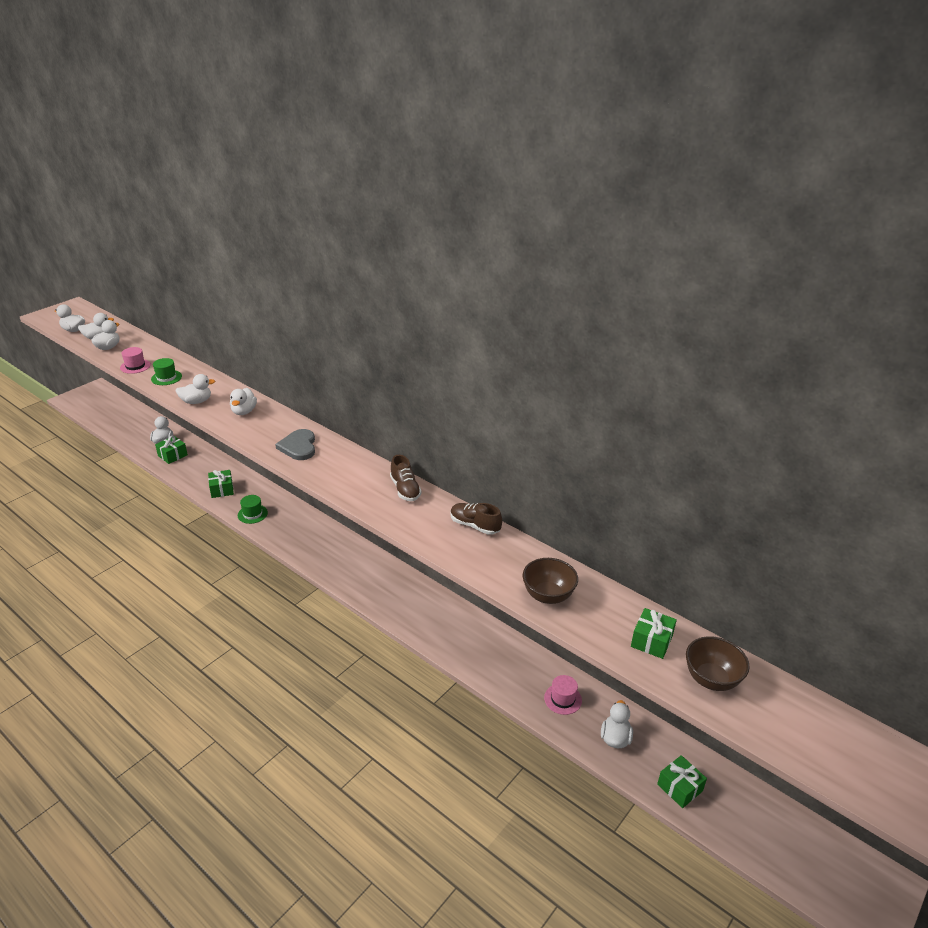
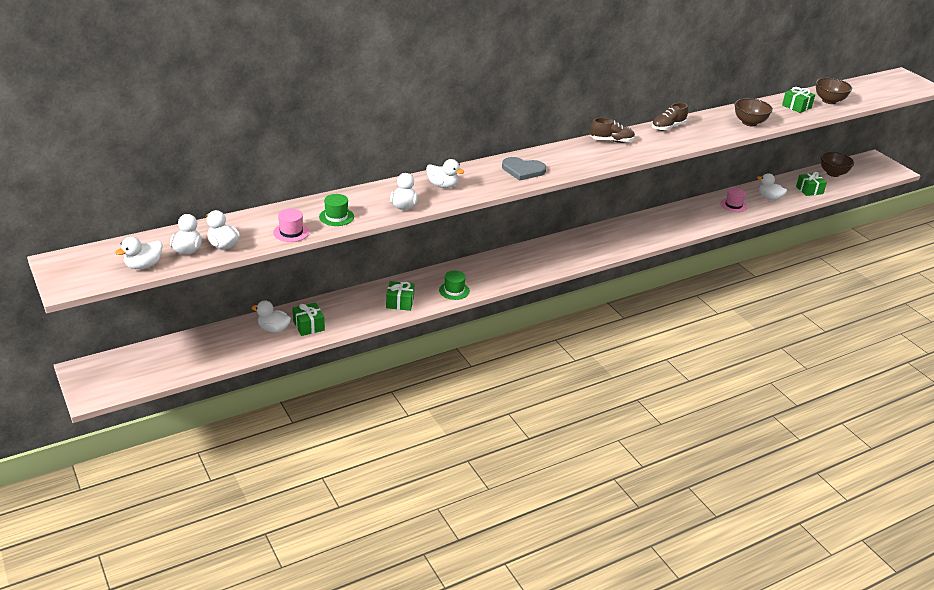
camera: 70 degrees left, 0 degrees up
none -> brown bowl [821,152,854,177]

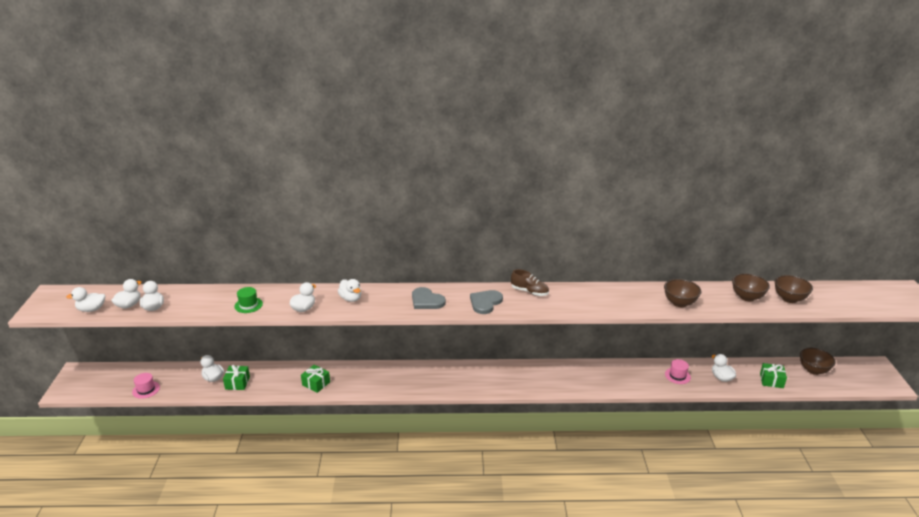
camera: 30 degrees right, 5 degrees down
pink hat [273,209,309,242] -> pink hat moved to [132,373,160,399]
green hat [439,271,470,300] -> none
brown shoe [652,103,688,131] -> none
green gift [782,87,815,113] -> brown bowl [732,273,770,302]
none -> grey heart [470,290,503,314]

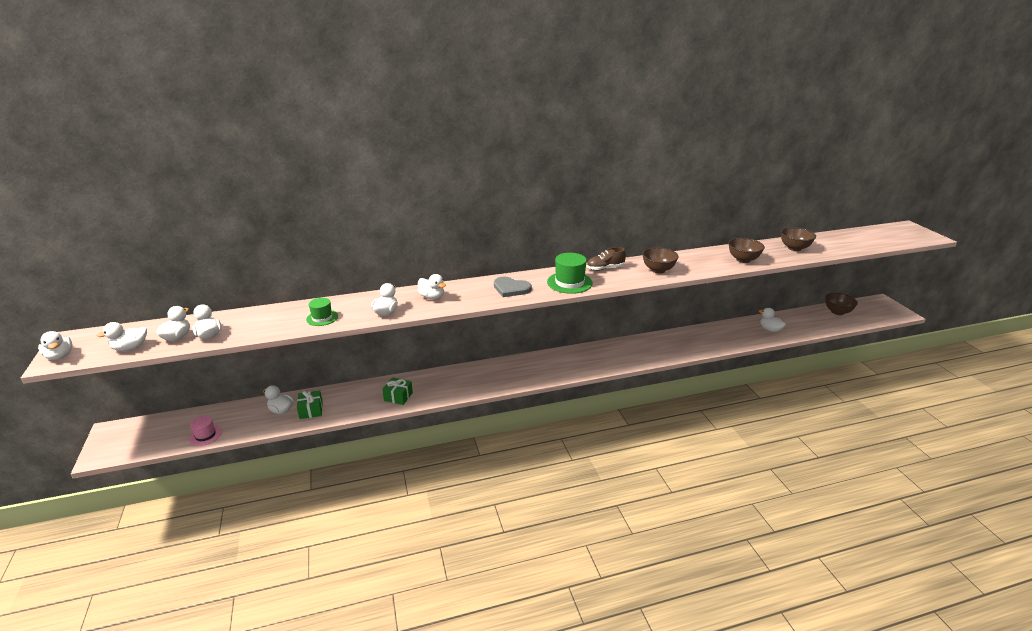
camera: 15 degrees left, 0 degrees up
grey heart [470,290,503,314] -> green hat [547,253,593,294]
brown shoe [511,269,549,296] -> brown shoe turned 150 degrees clockwise [587,247,626,271]
pink hat [665,359,691,384] -> none
green gift [760,363,787,388] -> none
brown bowl [774,275,813,303] -> brown bowl moved to [642,247,679,274]
none -> white duck [38,331,72,360]

